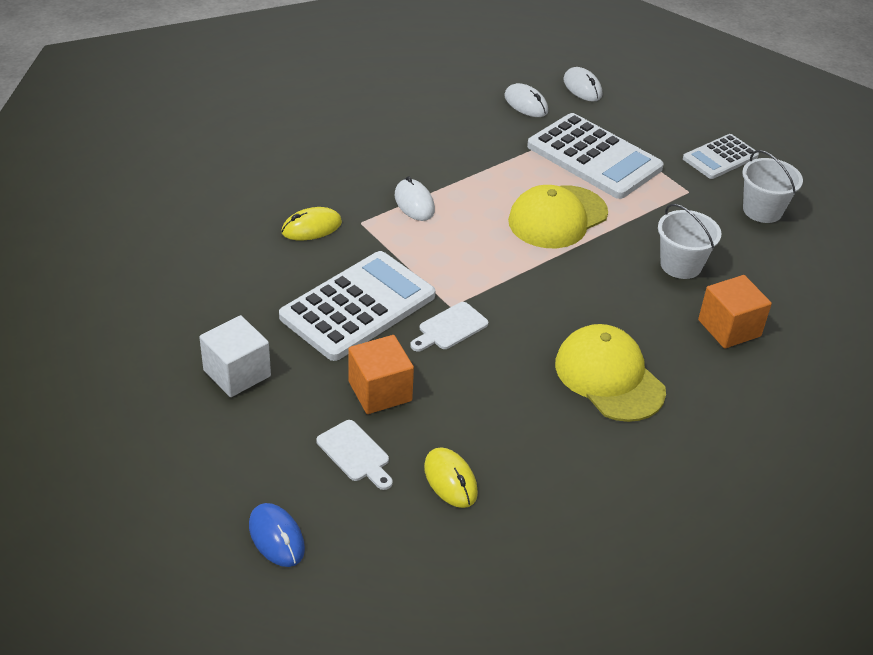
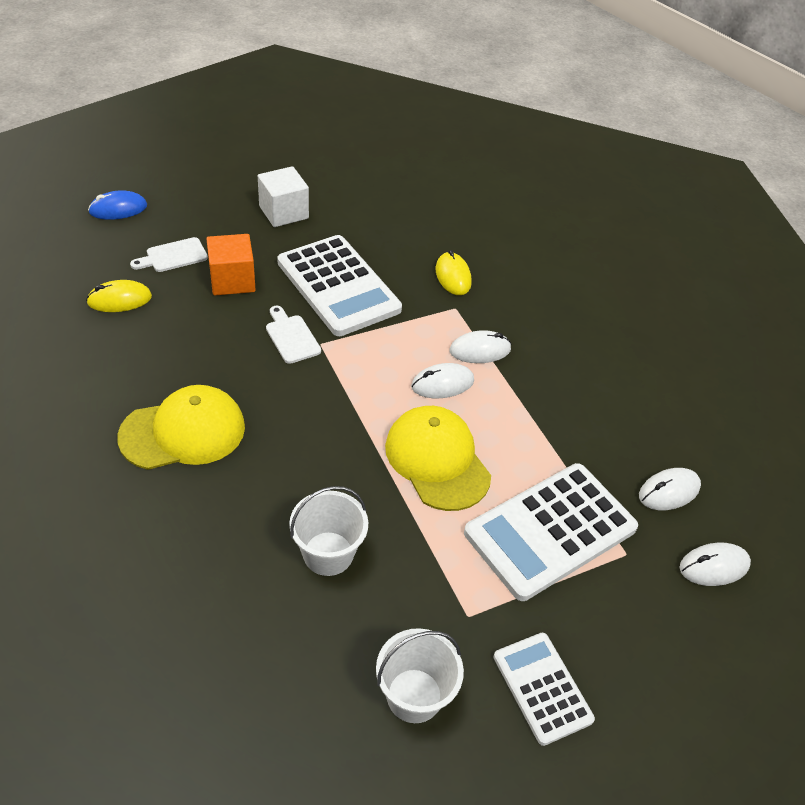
camera: 100 degrees right, 5 degrees up
orange cube [698,275,772,349] -> none
none -> white mouse [411,363,474,398]

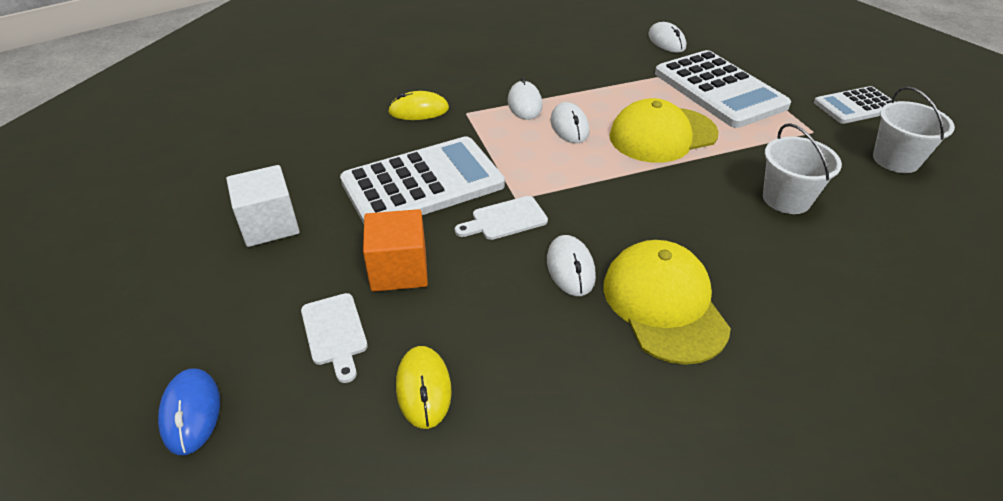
camera: 80 degrees left, 5 degrees down
white mouse [679,543,751,586] -> white mouse moved to [547,235,596,296]

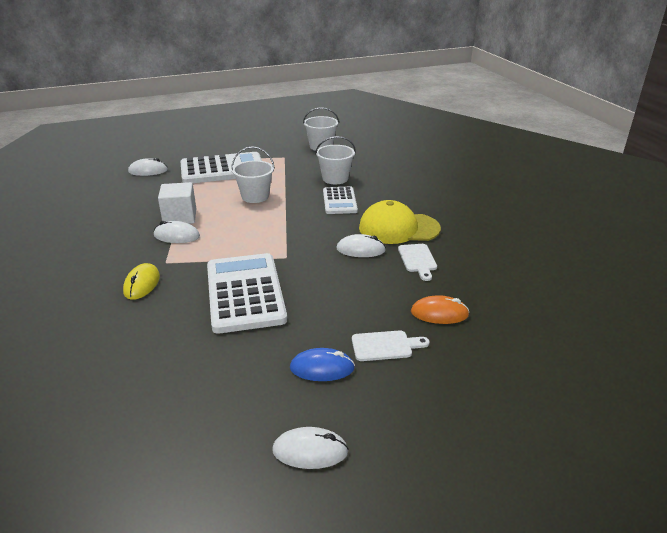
camera: 75 degrees left, 10 degrees down
blue mouse [158,369,220,455] -> blue mouse moved to [290,348,355,381]
white cube [226,165,300,247] -> white cube moved to [158,182,196,224]
orange cube [363,209,428,292] -> none
yellow mouse [396,346,452,429] -> orange mouse [411,295,469,324]
white cutting board [455,196,548,240] -> white cutting board moved to [398,244,437,281]
white mouse [550,102,590,143] -> white mouse moved to [272,427,349,469]
yellow cap [609,98,719,163] -> white bucket [231,146,275,203]
white calculator [814,86,895,124] -> white calculator moved to [323,187,358,214]

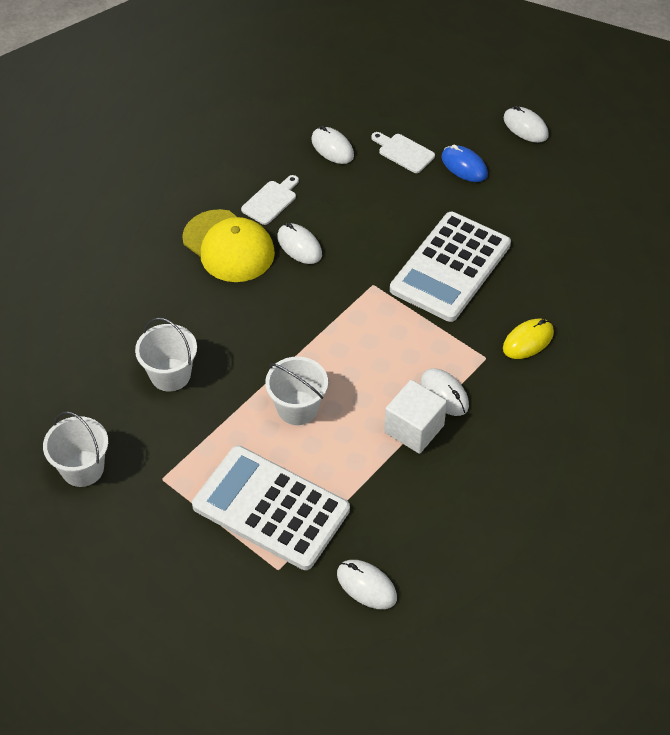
camera: 135 degrees left, 20 degrees up
white calculator [323,187,358,214] -> none
orange mouse [411,295,469,324] -> white mouse [311,126,354,164]

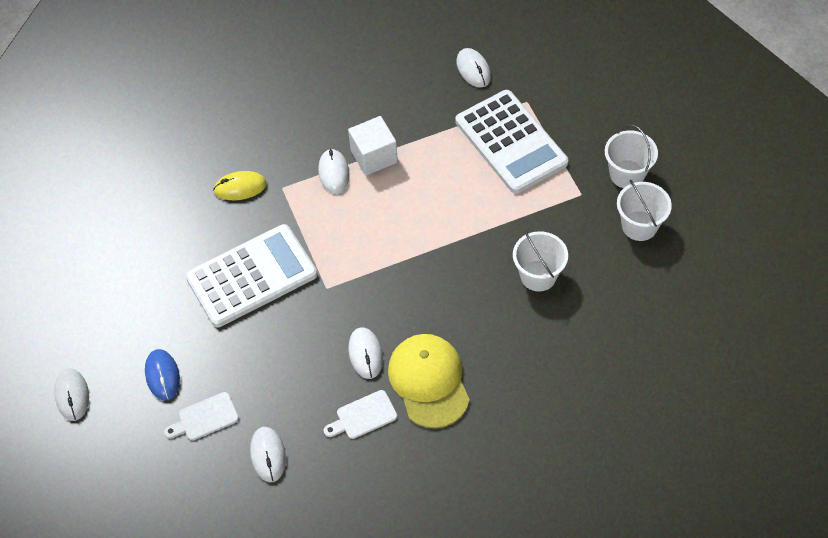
camera: 150 degrees left, 5 degrees up
white bucket [265,357,328,425] -> white bucket moved to [605,124,658,188]
white cutting board [371,132,435,173] -> white cutting board turned 90 degrees clockwise [164,392,239,440]

